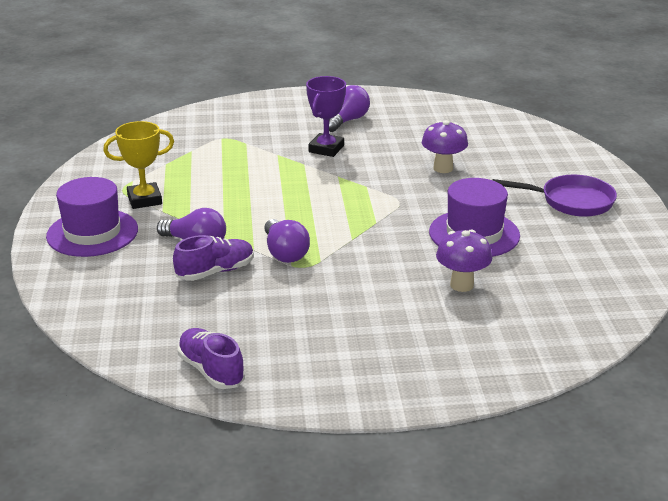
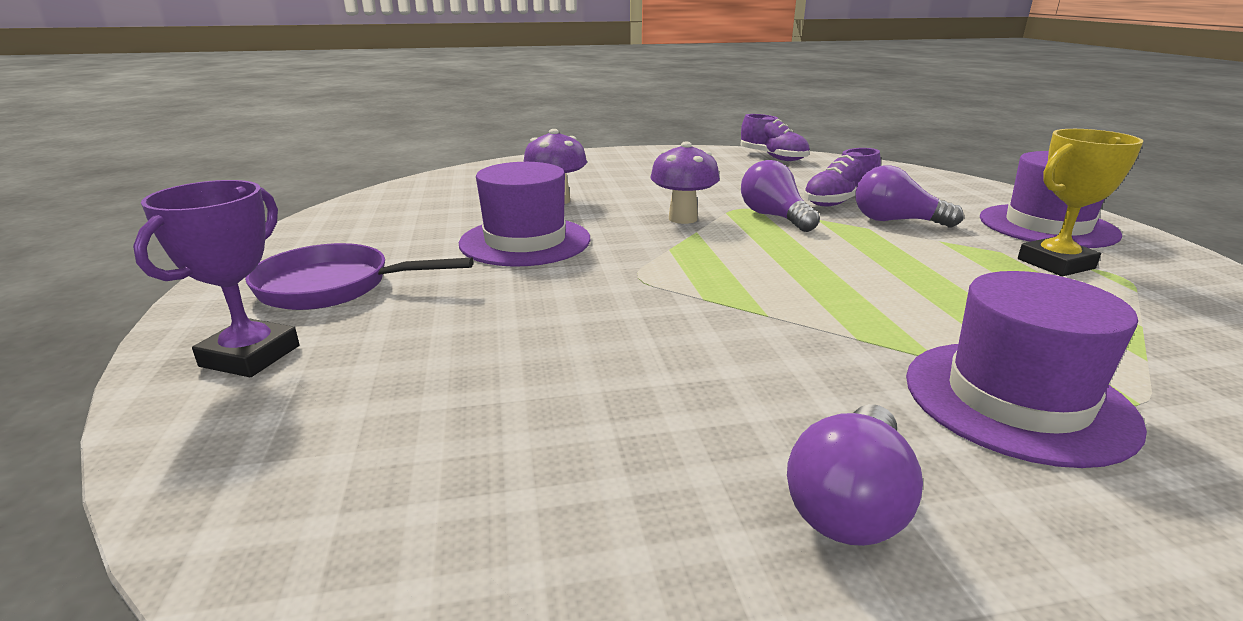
camera: 175 degrees right, 5 degrees down
purple trophy [306,76,346,157] -> purple trophy moved to [133,180,299,377]
purple mushroom [422,120,468,173] -> purple mushroom moved to [650,142,720,224]
none -> purple hat [906,271,1147,468]

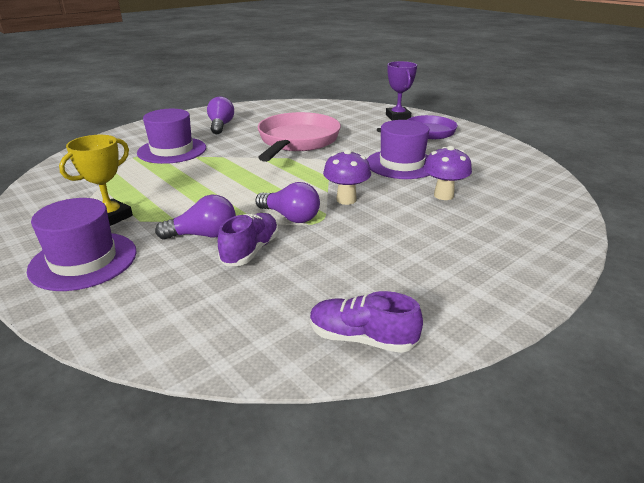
camera: 150 degrees right, 5 degrees up
none -> pink pan [258,112,341,162]

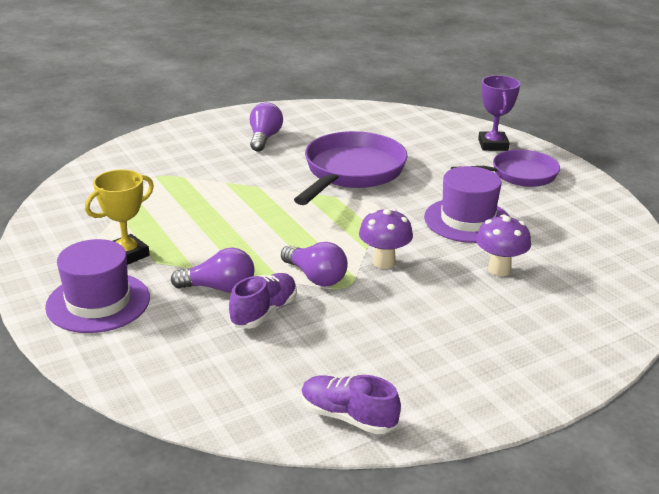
camera: 10 degrees right, 0 degrees up
purple hat [137,109,206,164] -> none
pink pan [258,112,341,162] -> purple pan [294,131,408,205]

